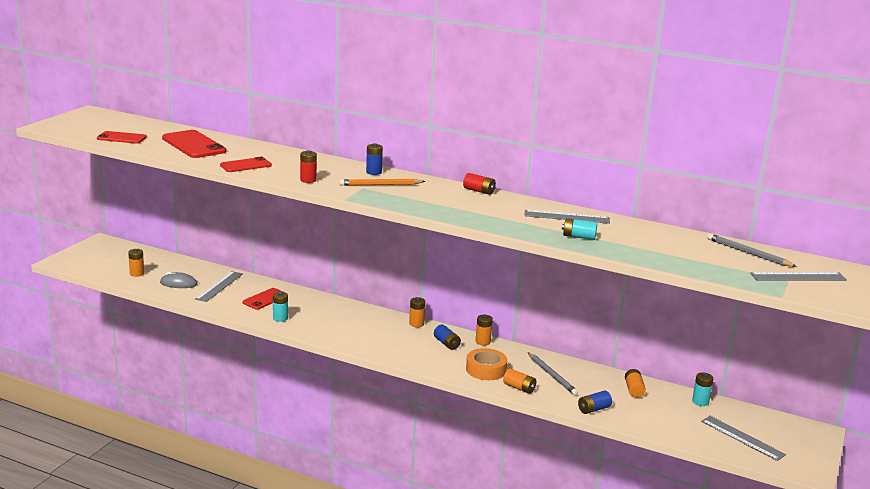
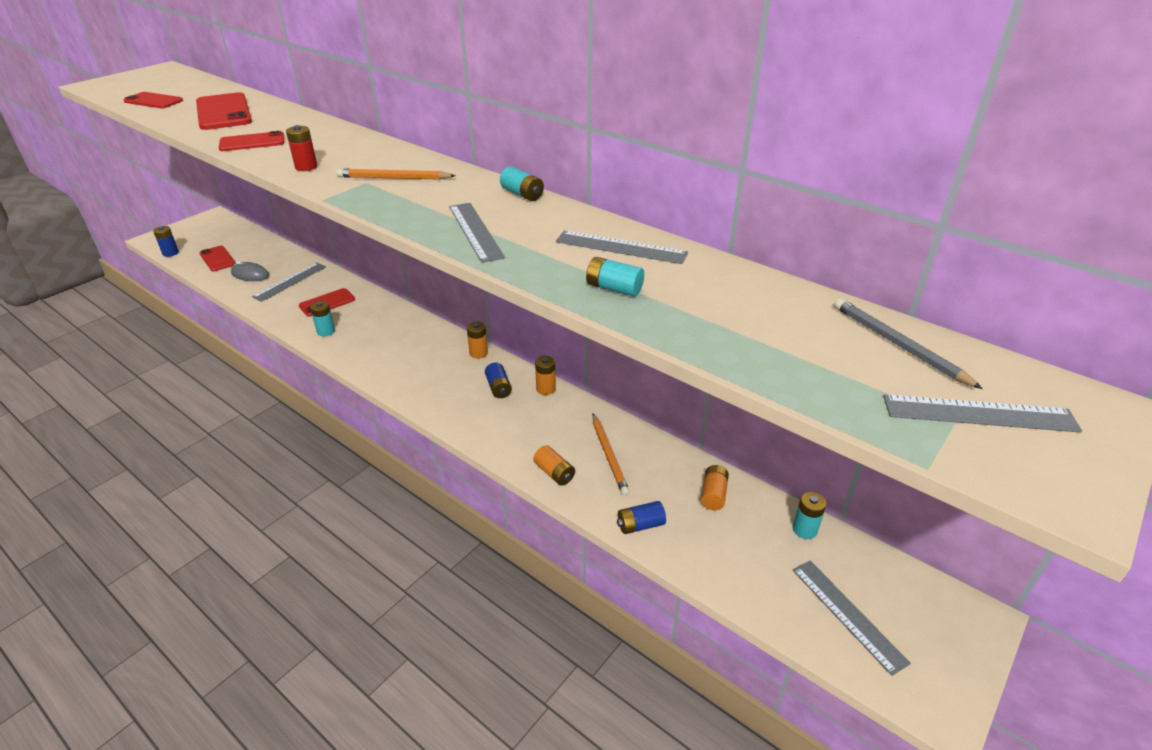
camera: 15 degrees right, 15 degrees up
orange battery [128,249,144,277] -> red phone [200,246,236,271]
blue battery [366,143,383,175] -> blue battery moved to [153,226,179,257]
red battery [463,173,496,195] -> turquoise battery [500,166,544,201]
orange tape [466,348,507,380] -> none
grey pencil [528,352,578,395] -> orange pencil [592,414,630,496]
none -> grey ruler [449,203,505,263]

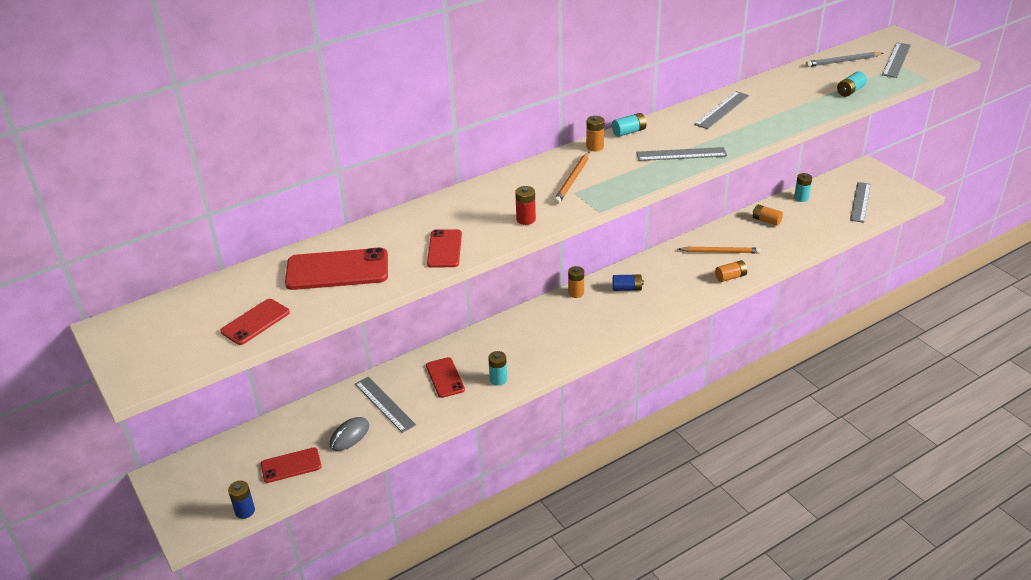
camera: 70 degrees left, 0 degrees up
orange battery [535,356,556,395] -> orange battery moved to [586,116,604,151]
turquoise battery [586,257,644,296] -> turquoise battery moved to [837,71,867,97]
blue battery [617,501,666,534] -> none
grey ruler [792,561,911,676] -> grey ruler turned 60 degrees counterclockwise [850,182,871,223]

